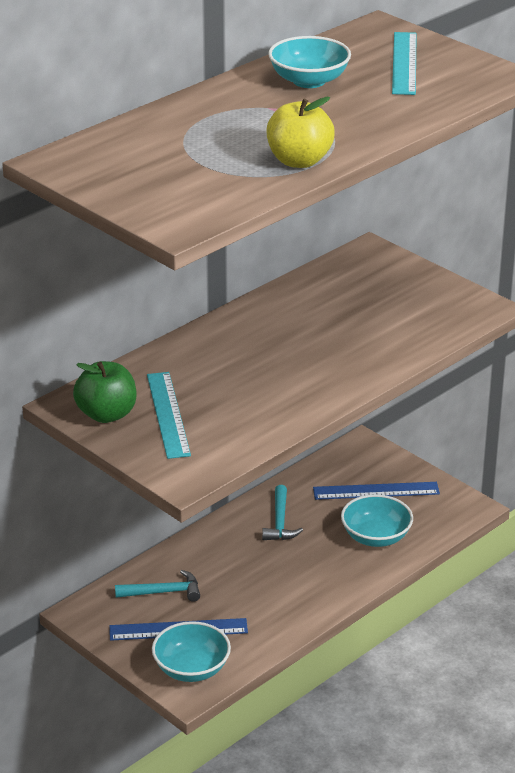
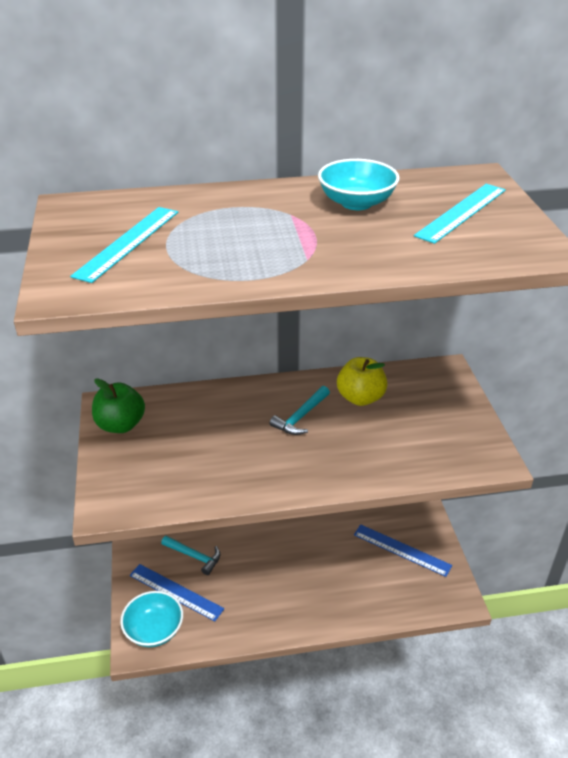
camera: 35 degrees right, 5 degrees up
turquoise ruler [147,372,191,459] -> turquoise ruler moved to [70,207,178,283]
turquoise hammer [262,485,303,540] -> turquoise hammer moved to [270,386,330,435]
yellow apple [267,97,335,168] -> yellow apple moved to [337,357,387,406]
turquoise bowl [341,494,413,547] -> none

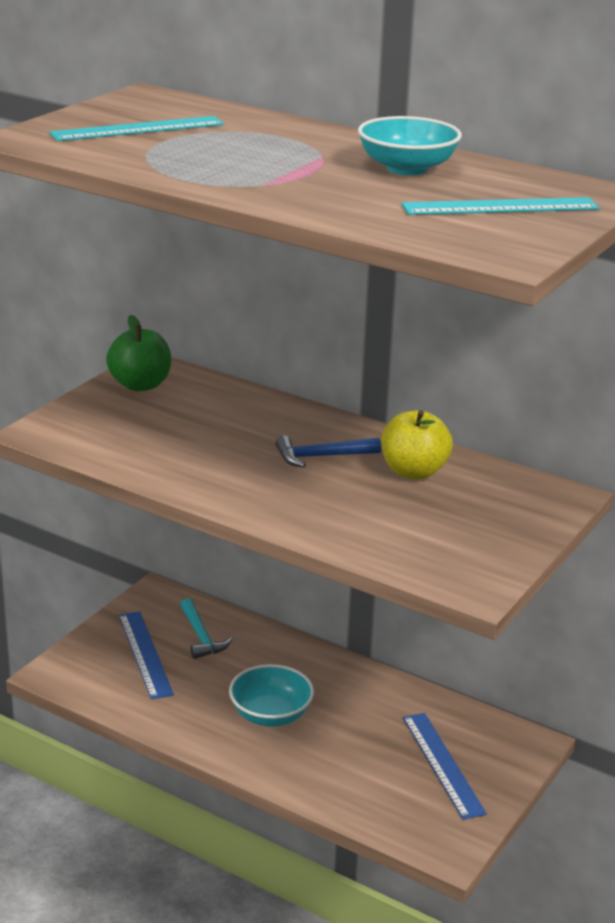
camera: 40 degrees right, 10 degrees down
turquoise bowl [120,591,183,647] -> turquoise bowl moved to [229,664,314,727]
turquoise hammer [270,386,330,435] -> blue hammer [276,436,381,468]

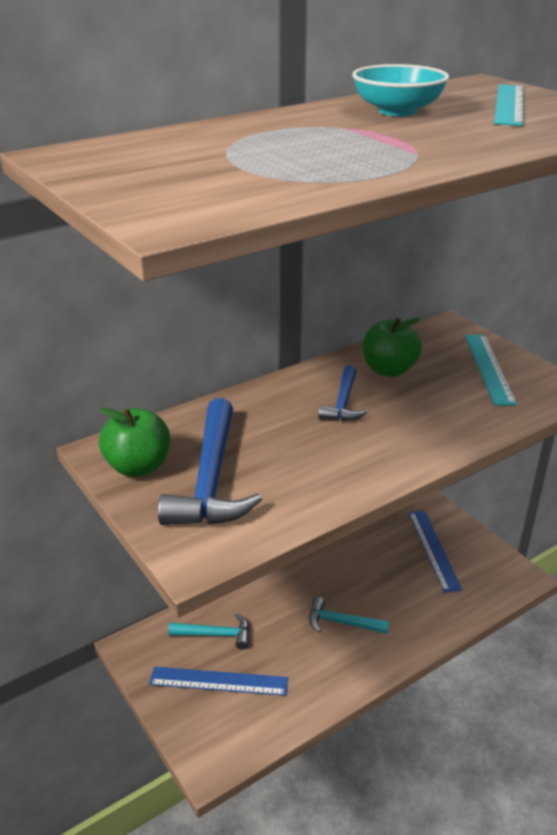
camera: 65 degrees left, 5 degrees up
turquoise ruler [49,116,224,141] -> turquoise ruler moved to [465,335,517,405]
turquoise bowl [229,664,314,727] -> turquoise hammer [309,597,389,634]
yellow apple [381,410,453,480] -> green apple [363,318,422,377]
blue ruler [403,713,487,820] -> blue ruler turned 75 degrees clockwise [409,511,462,593]
none -> blue hammer [158,398,262,525]

